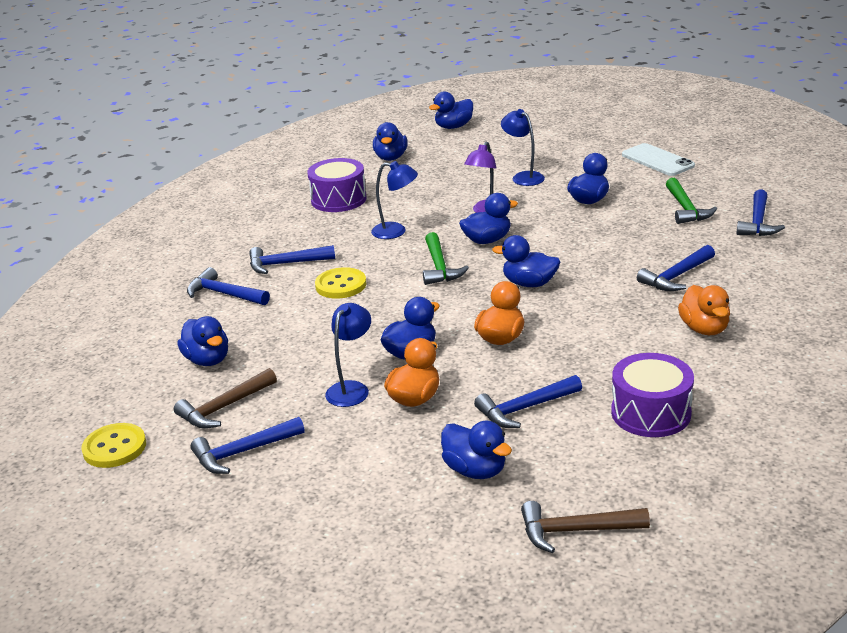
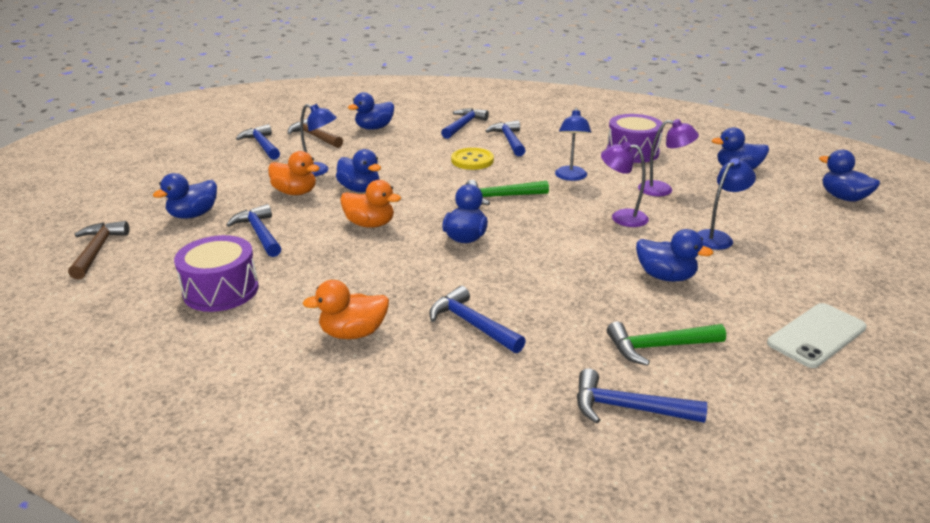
camera: 85 degrees right, 0 degrees up
yellow button [81,423,146,468] -> none
blue duck [459,193,518,244] -> none
none -> purple lamp [638,119,699,196]

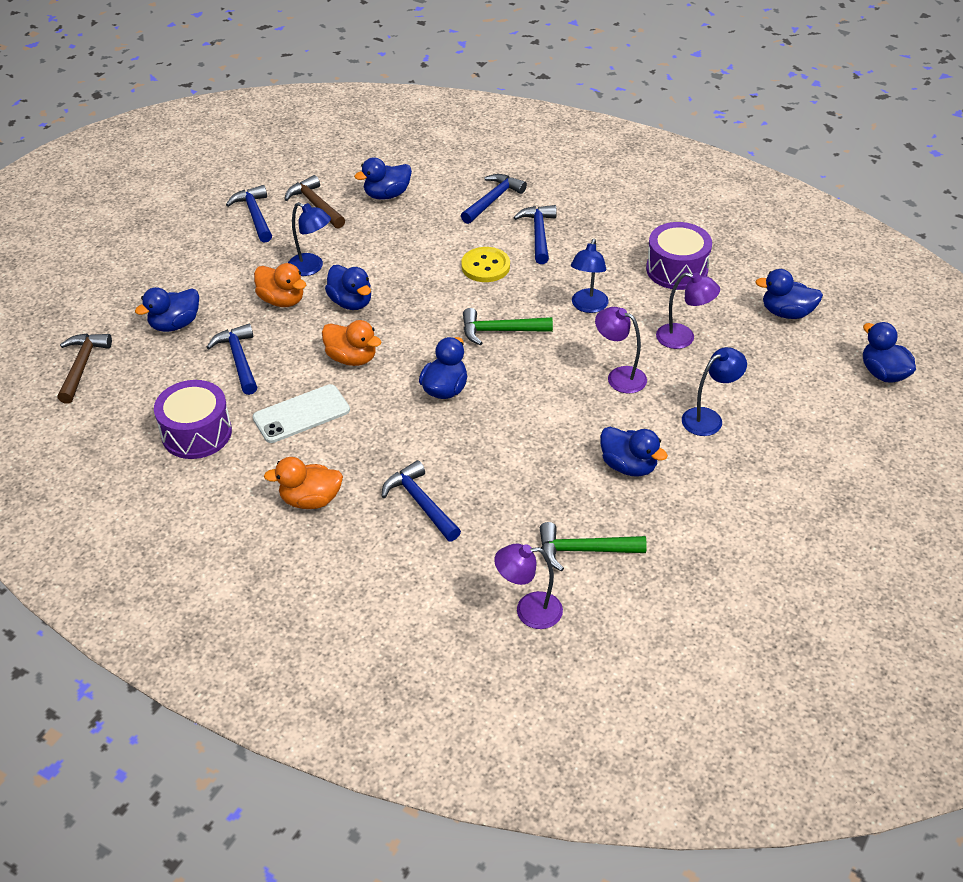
camera: 10 degrees right, 15 degrees up
blue hammer [577,368,707,424] -> purple lamp [494,544,563,629]
white phone [767,303,867,368] -> white phone moved to [253,384,350,443]

